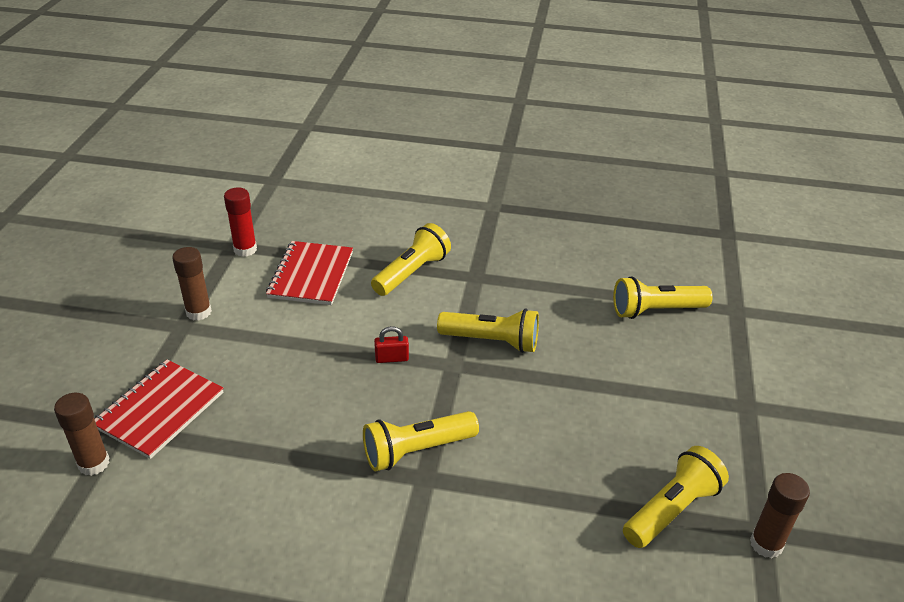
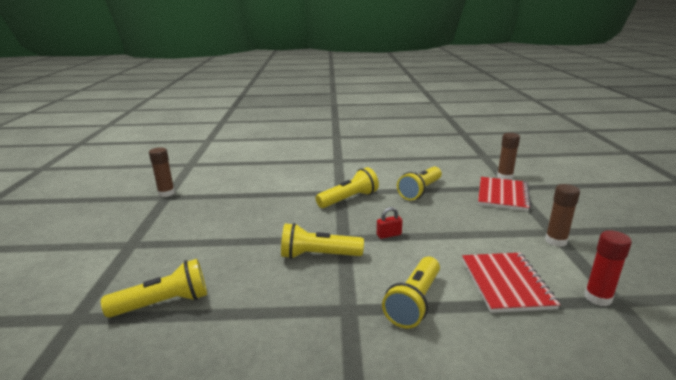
camera: 170 degrees right, 15 degrees down
yellow flashlight [623,446,729,548] -> yellow flashlight moved to [397,167,442,200]

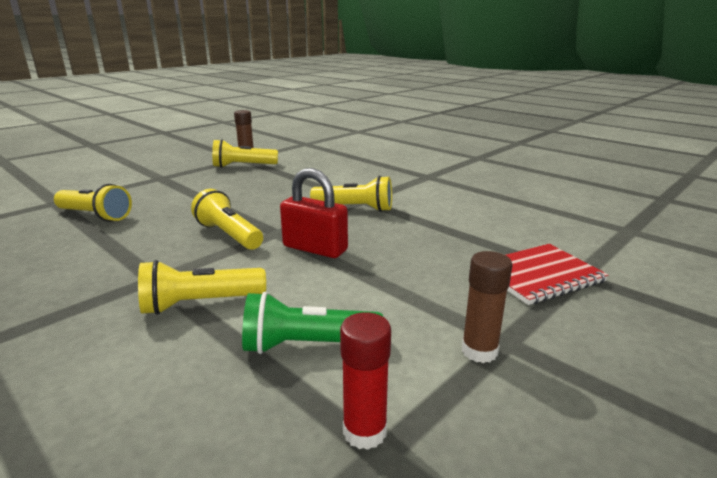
camera: 45 degrees right, 0 degrees up
red padlock [377,207,402,239] -> red padlock [280,168,348,258], size x2.06
yellow flashlight [397,167,442,200] -> yellow flashlight moved to [212,139,278,168]
red notebook [462,253,560,313] -> green flashlight [242,292,383,354]
brown glue stick [497,133,520,180] -> none

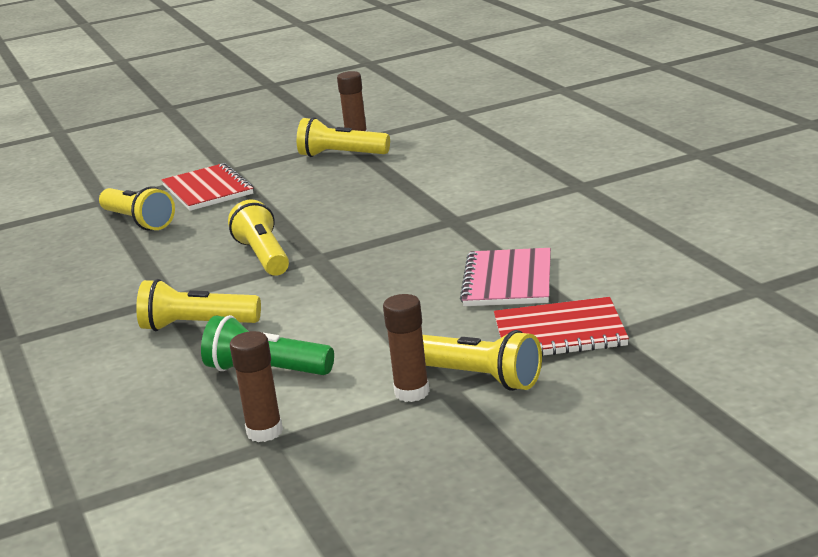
camera: 25 degrees right, 0 degrees up
red padlock [280,168,348,258] -> none
yellow flashlight [310,176,392,212] -> yellow flashlight moved to [422,330,542,391]
red glue stick [340,312,391,450] -> brown glue stick [230,331,283,442]
none -> red notebook [161,163,254,211]
none -> pink notebook [460,248,551,306]

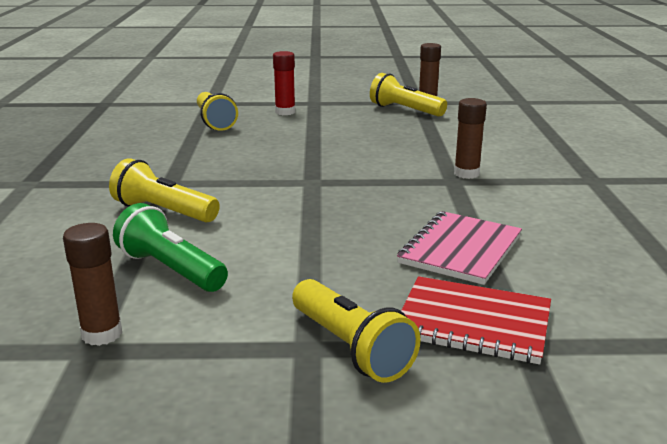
camera: 20 degrees right, 0 degrees up
red notebook [161,163,254,211] -> red glue stick [273,51,295,115]
yellow flashlight [228,199,289,276] -> none
brown glue stick [383,294,430,402] -> brown glue stick moved to [454,98,487,179]

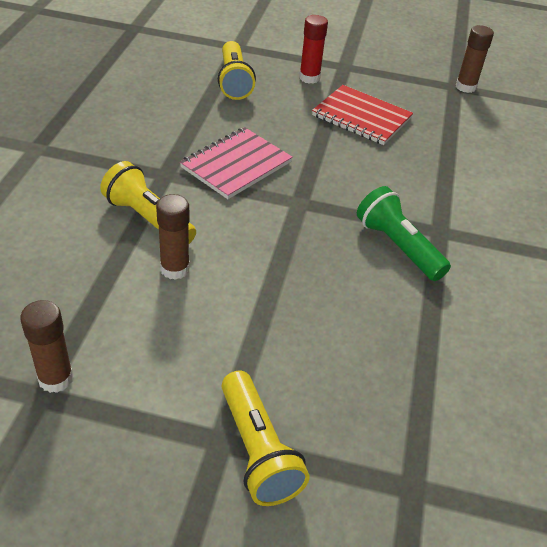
camera: 10 degrees right, 20 degrees up
green flashlight [113,203,228,292] -> green flashlight moved to [357,186,451,281]
yellow flashlight [370,73,447,117] -> none
pink notebook [397,211,522,285] -> pink notebook moved to [180,127,293,199]
red notebook [401,276,551,364] -> red notebook moved to [312,85,413,145]
brown glue stick [454,98,487,179] -> brown glue stick moved to [156,194,190,280]

